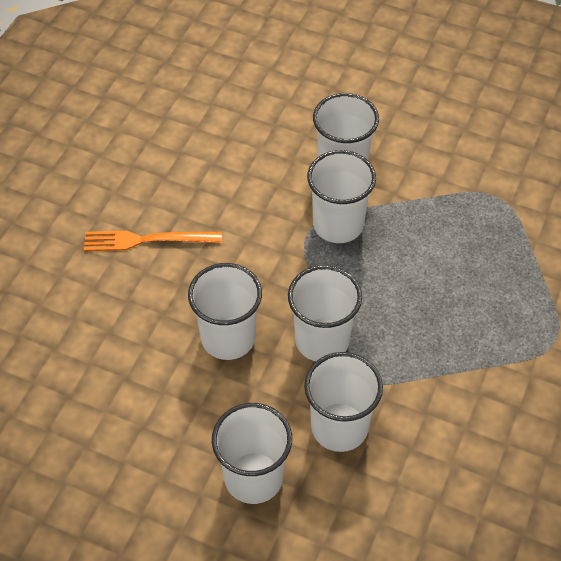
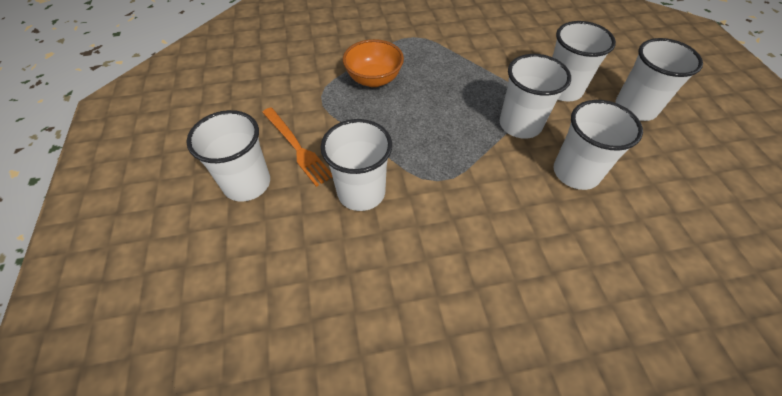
camera: 125 degrees left, 0 degrees up
orange fork [84,231,222,251] -> orange fork moved to [262,107,333,187]
white cup [307,150,376,243] -> white cup moved to [187,110,270,202]
none -> orange bowl [343,39,404,87]

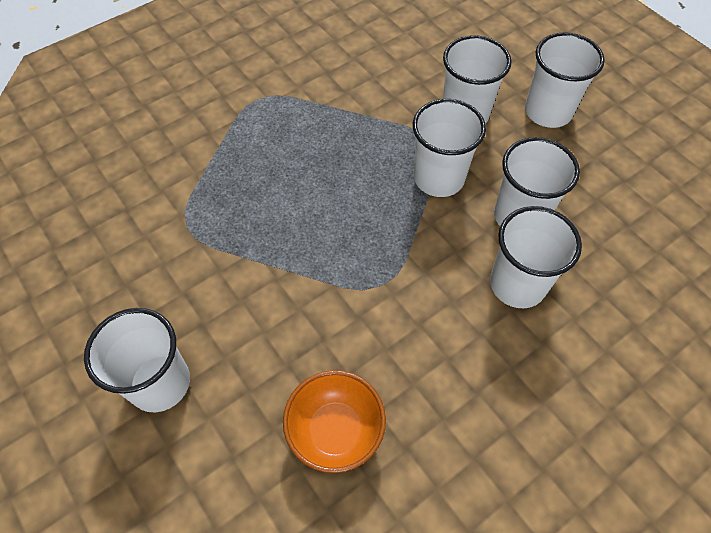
camera: 25 degrees left, 5 degrees up
orange fork [262,107,333,187] -> none
white cup [321,119,392,211] -> white cup moved to [490,206,582,308]
orange bowl [343,39,404,87] -> orange bowl moved to [283,370,386,473]

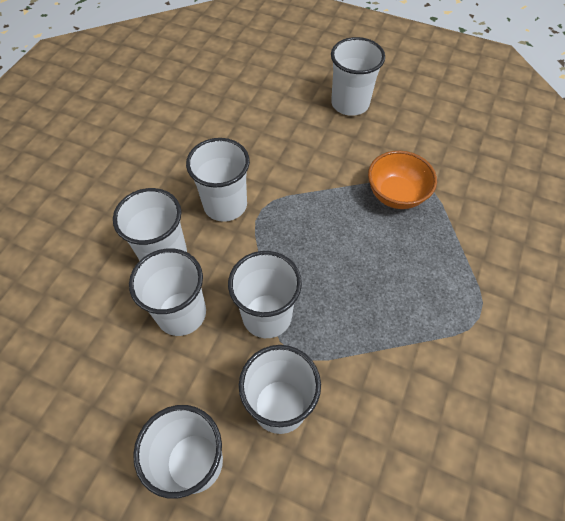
camera: 150 degrees right, 0 degrees up
orange bowl [283,370,386,473] -> orange bowl moved to [368,151,437,209]
none -> white cup [186,138,250,222]

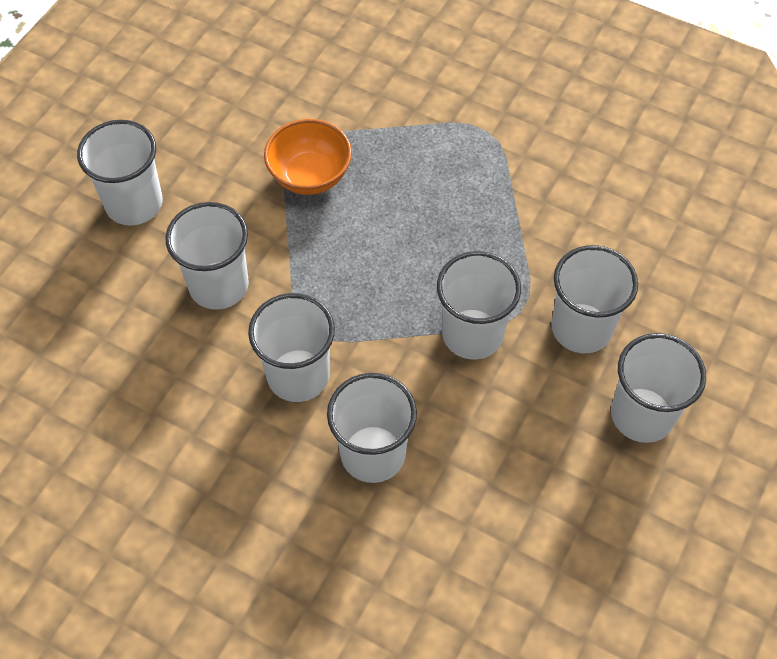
camera: 85 degrees left, 0 degrees up
white cup [129,248,206,336] -> white cup moved to [165,202,249,310]

